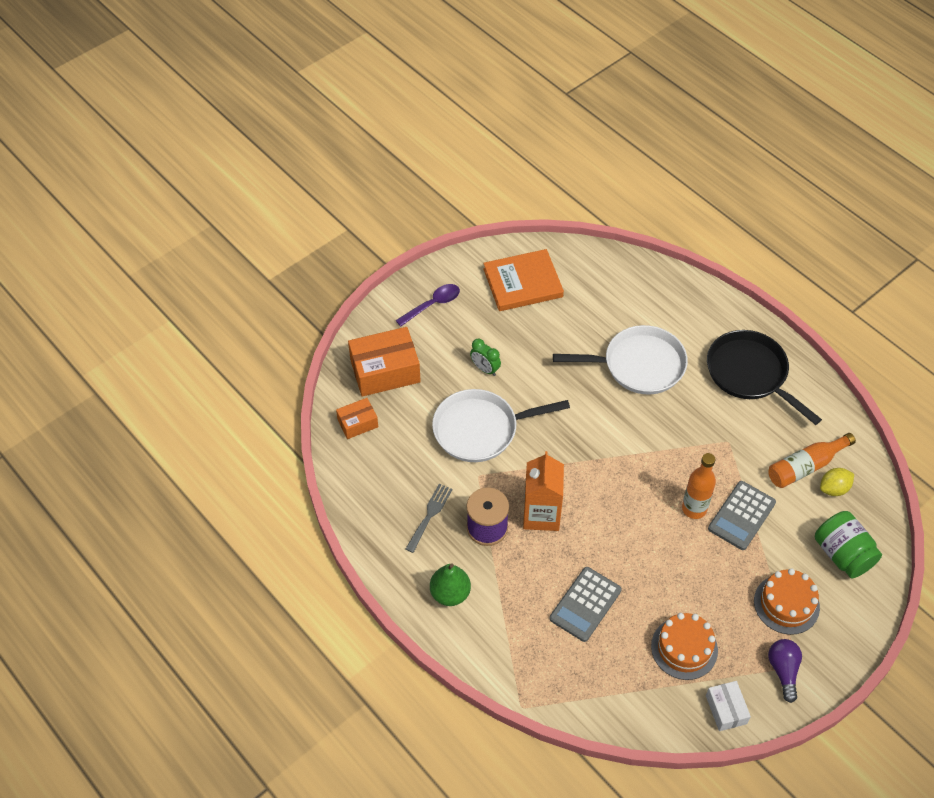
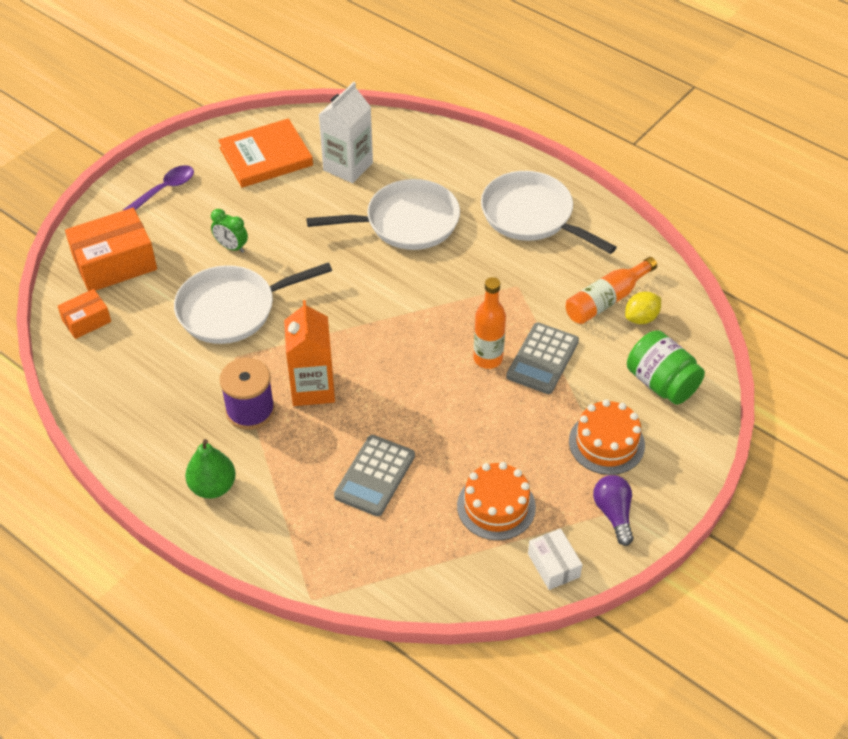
camera: 10 degrees left, 5 degrees down
grey fork [406,484,453,553] -> none
black pan [707,330,822,425] -> white pan [481,171,617,254]
none -> white carton [319,82,373,183]

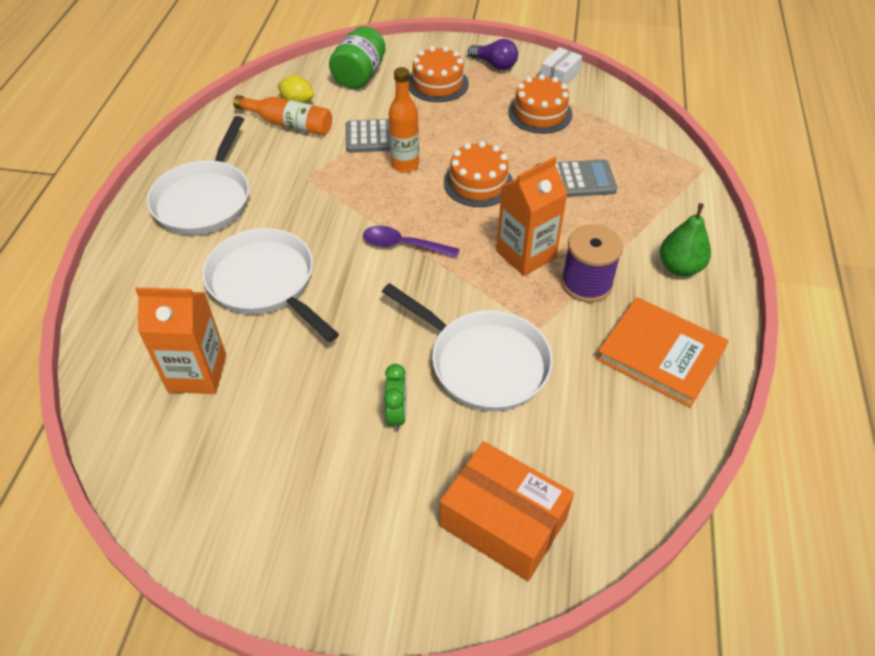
camera: 120 degrees left, 0 degrees up
orange box [58,289,111,339] -> none
purple spoon [123,165,194,211] -> purple spoon moved to [363,225,460,258]
orange book [218,118,313,188] -> orange book moved to [596,297,729,408]
white carton [319,82,373,183] -> orange carton [135,287,226,394]
purple light bulb [593,475,633,546] -> purple light bulb turned 105 degrees counterclockwise [468,39,518,70]
none -> orange cake [444,141,513,207]

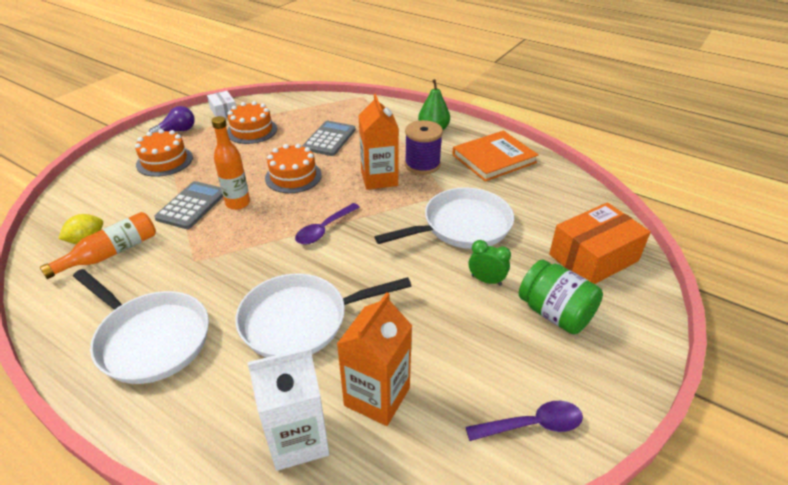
camera: 65 degrees left, 10 degrees down
green jar [329,26,386,89] -> green jar moved to [519,259,603,334]
none -> white carton [247,347,329,471]
none -> purple spoon [466,401,583,441]

